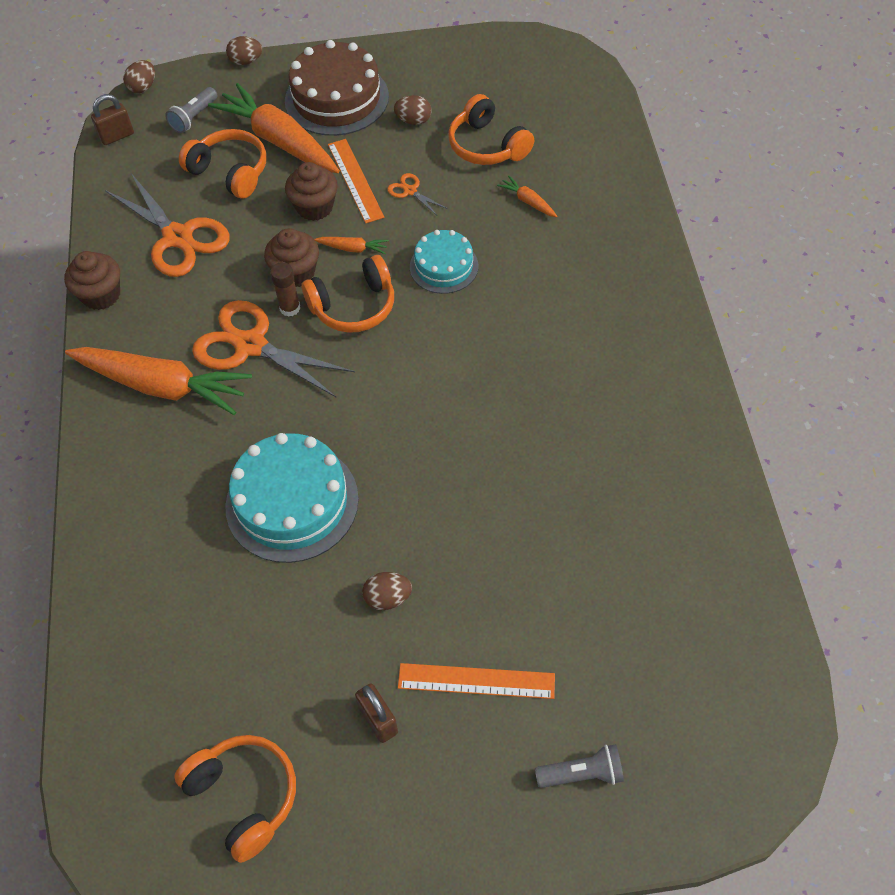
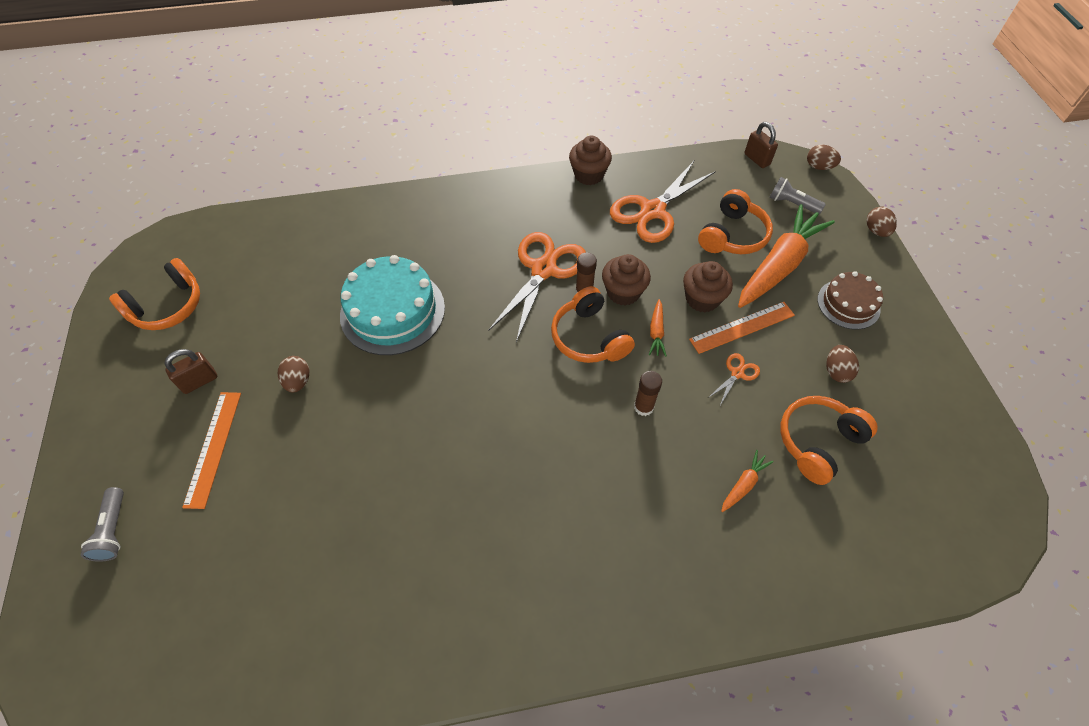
camera: 85 degrees right, 0 degrees up
orange carrot [65,347,252,415] -> none
brown cake [285,40,389,136] -> brown cake [817,271,883,329], size x0.59
turquoise cake [410,230,479,294] -> brown glue stick [634,371,662,416]

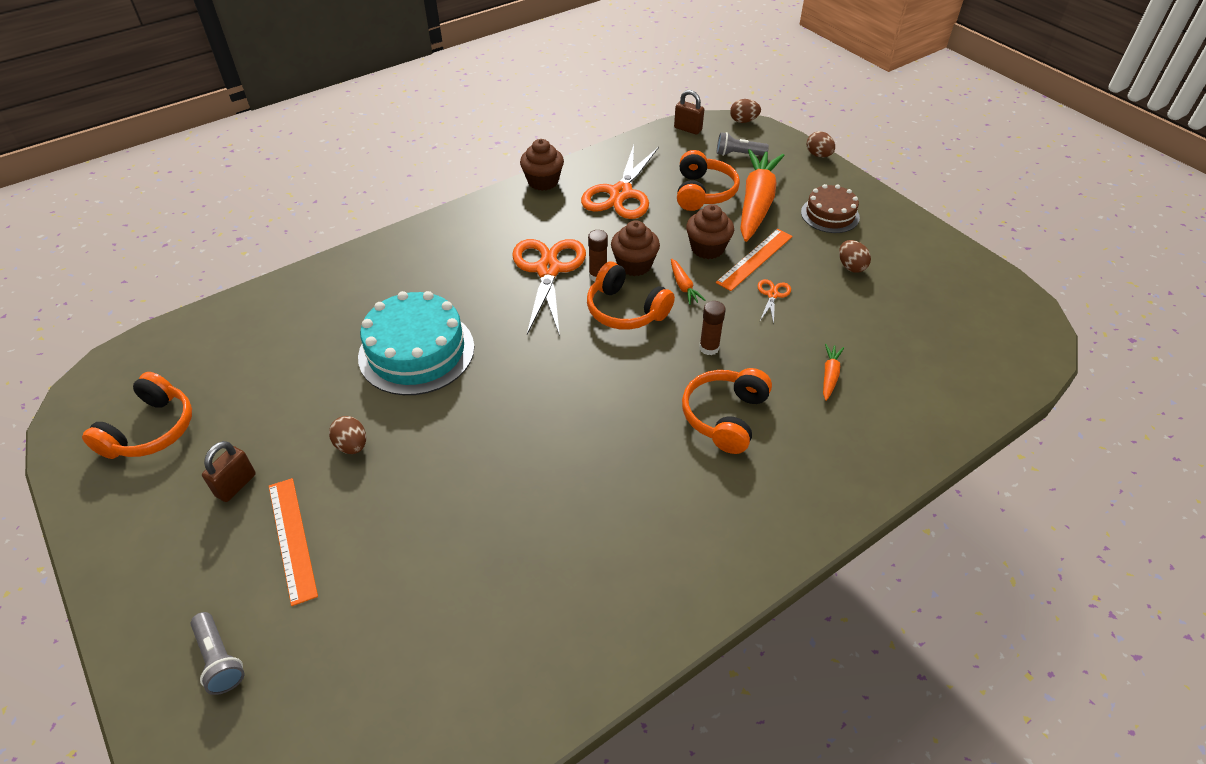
camera: 25 degrees left, 10 degrees down
orange headphones [780,396,878,485] -> orange headphones moved to [682,368,772,454]

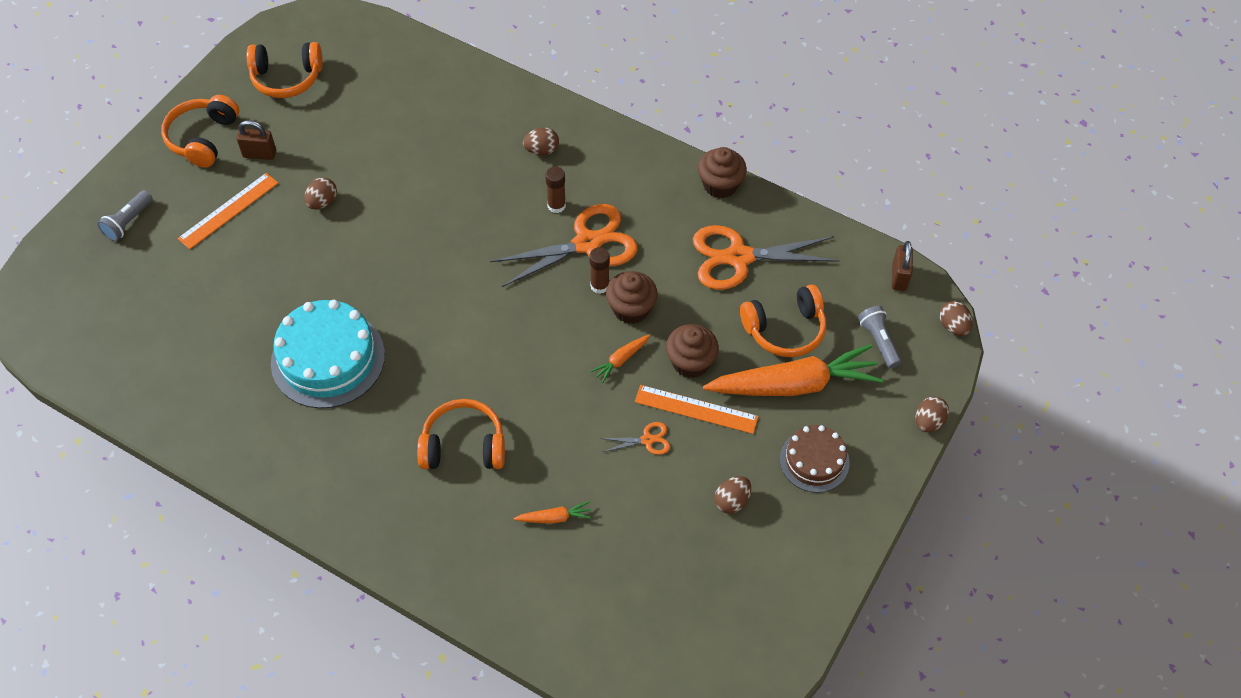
camera: 65 degrees right, 10 degrees up
turquoise cake [358,291,474,395] -> turquoise cake moved to [271,300,385,408]
orange headphones [587,262,675,330] -> orange headphones moved to [161,95,239,168]
brown glue stick [699,301,726,355] -> brown glue stick moved to [545,166,566,213]
none -> brown egg [523,127,559,155]

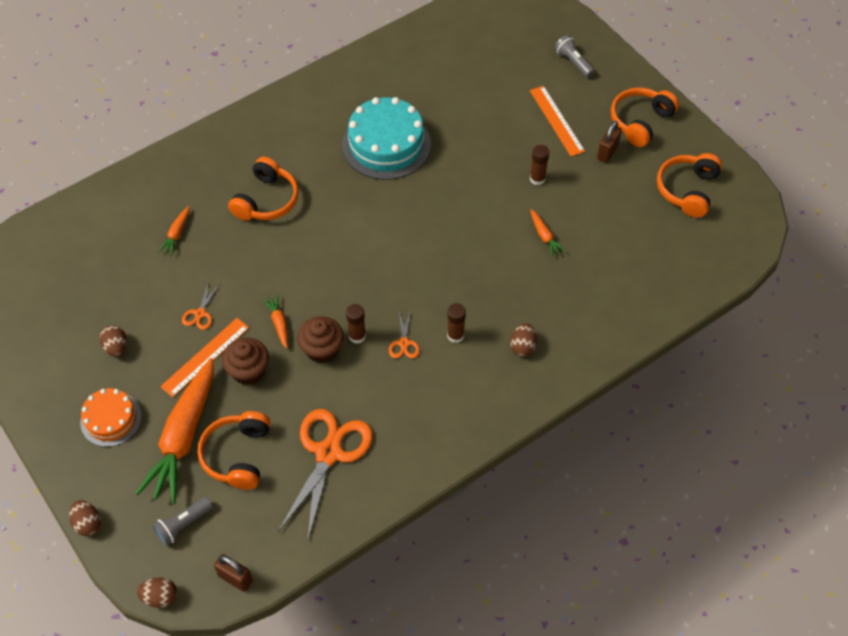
camera: 115 degrees right, 0 degrees up
orange headphones [161,95,239,168] -> orange headphones turned 90 degrees counterclockwise [611,88,679,147]
brown egg [304,177,337,210] -> brown glue stick [530,145,549,185]
orange scissors [490,204,638,287] -> orange scissors [389,310,420,358], size x0.44
brown cupcake [698,147,747,198] -> none
brown cake [780,425,850,493] -> orange cake [80,388,142,447]
grey flashlight [858,306,901,368] -> grey flashlight turned 135 degrees clockwise [152,497,213,546]
none -> orange carrot [530,209,566,257]

